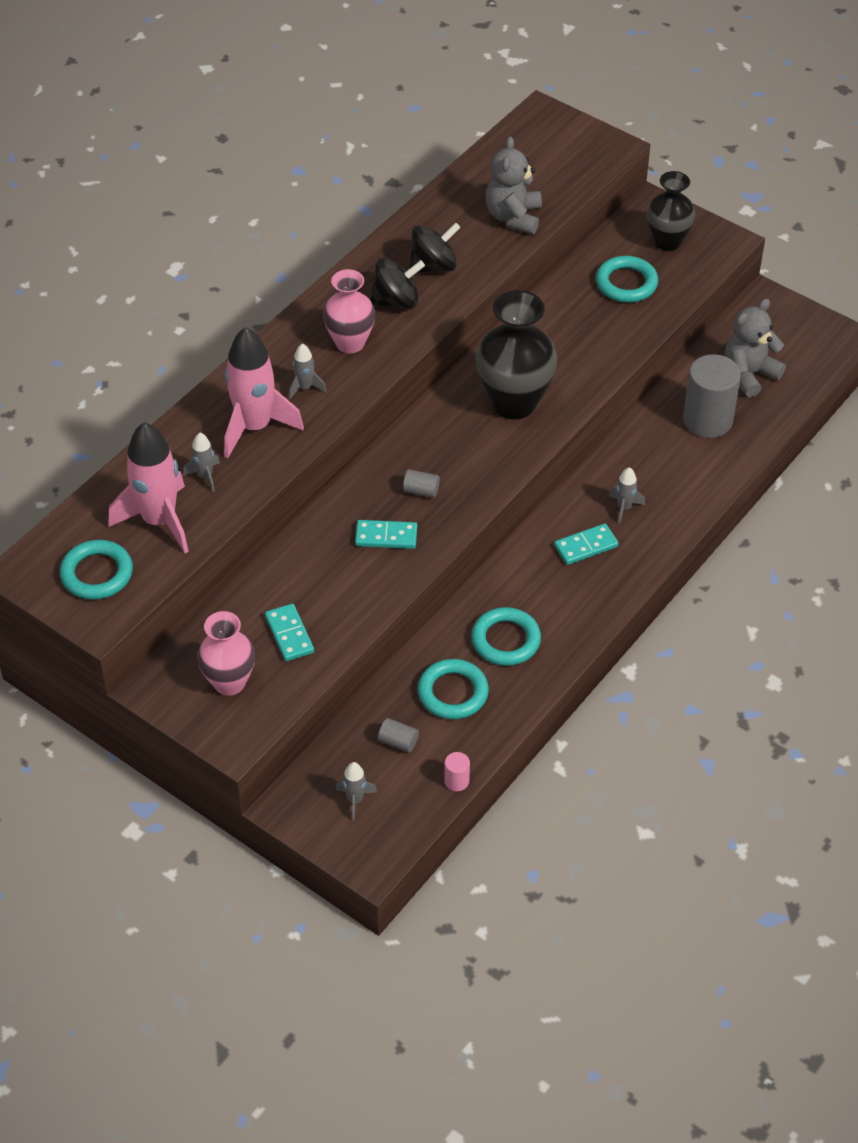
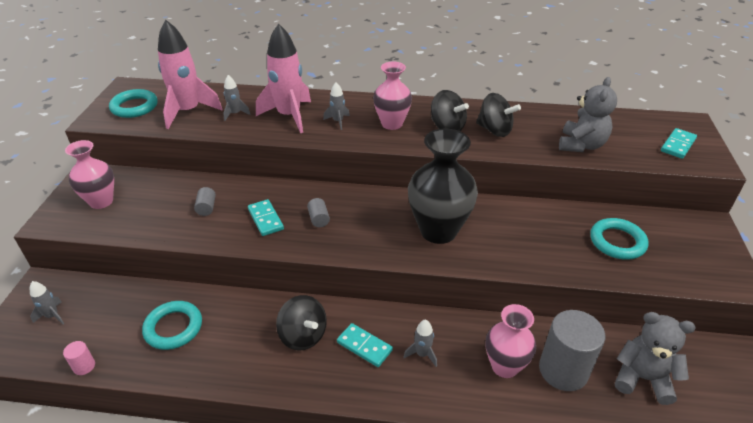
camera: 60 degrees right, 10 degrees down
turquoise domino [265,604,314,661] -> turquoise domino moved to [661,128,697,159]
grey cylinder [378,718,419,753] -> grey cylinder moved to [194,187,216,216]
turquoise ring [471,607,541,666] -> none
grey teddy bear [486,136,542,234] -> grey teddy bear turned 135 degrees clockwise [559,77,617,152]
black vase [647,171,695,251] -> none
none -> black spinning top [276,295,327,350]
none -> pink vase [486,304,536,378]

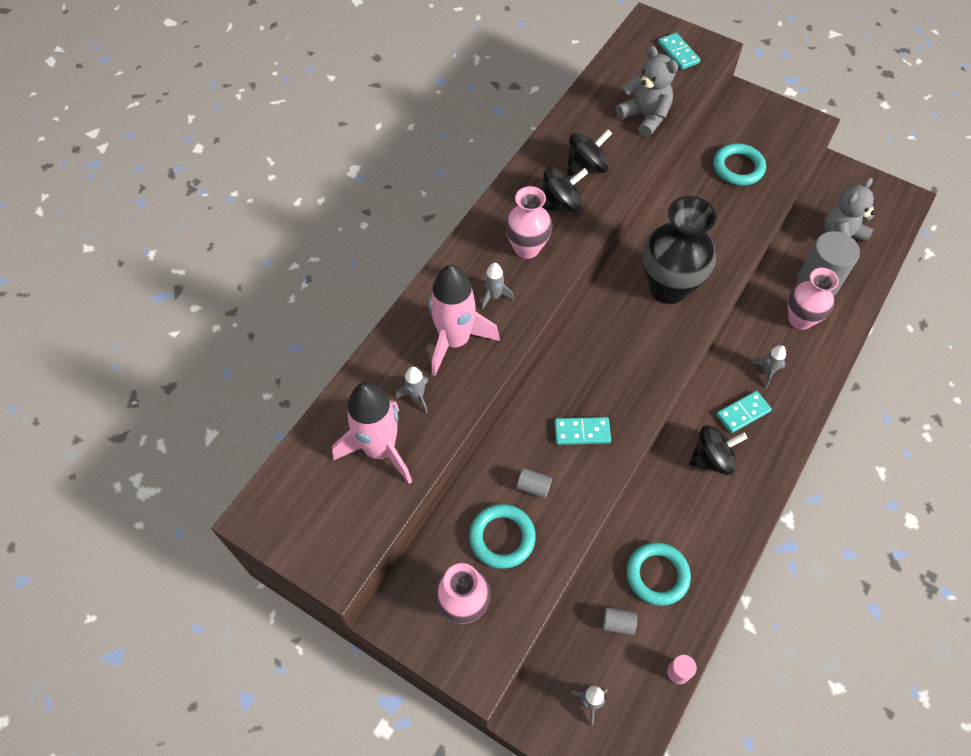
camera: 65 degrees left, 20 degrees up
turquoise ring [109,89,158,118] -> turquoise ring moved to [469,504,536,569]
grey cylinder [307,198,330,227] -> grey cylinder moved to [603,607,637,635]

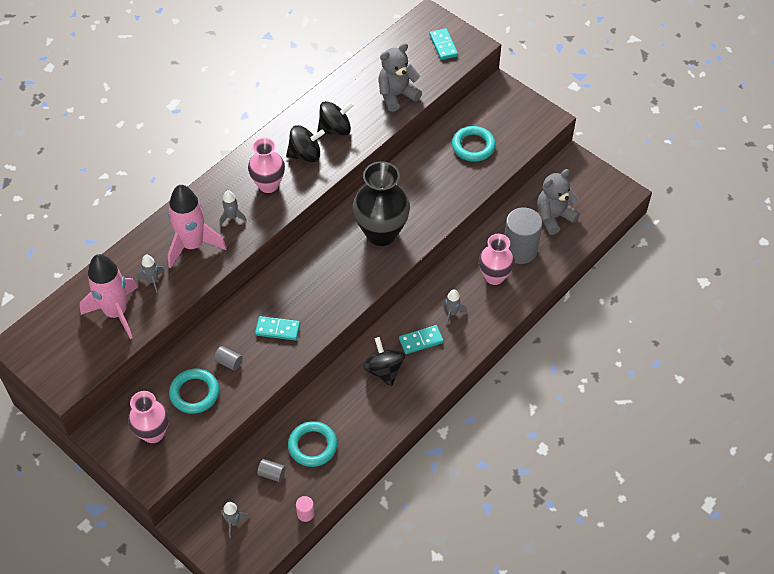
camera: 10 degrees right, 5 degrees down
grey teddy bear [616,46,678,137] -> grey teddy bear turned 90 degrees counterclockwise [378,43,422,112]
black spinning top [689,425,747,475] -> black spinning top turned 105 degrees counterclockwise [363,337,405,386]

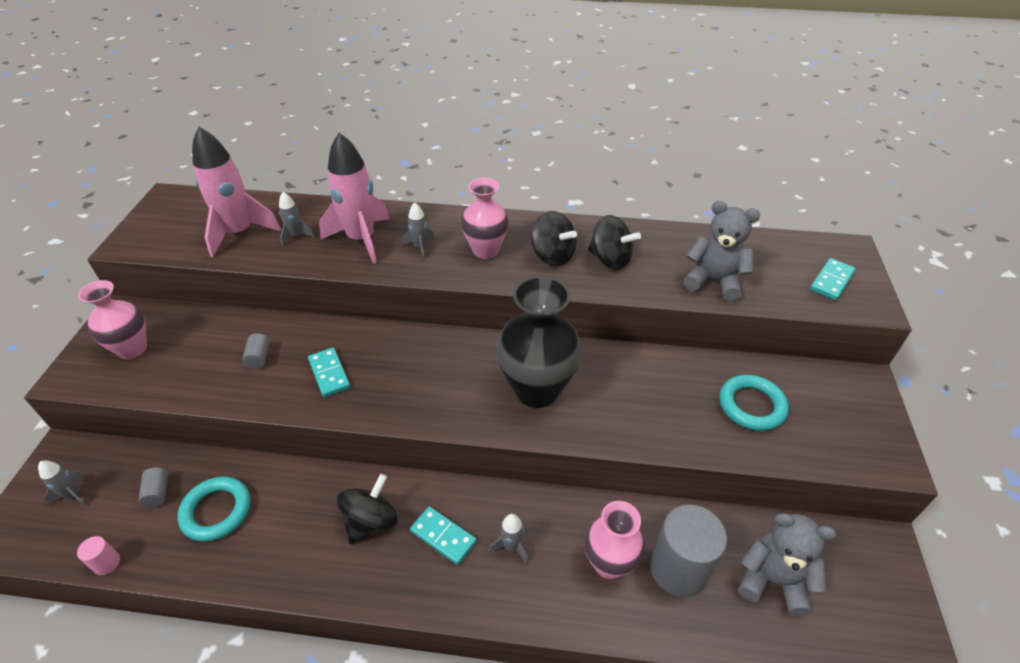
camera: 55 degrees right, 10 degrees down
turquoise ring [169,369,219,414] -> none

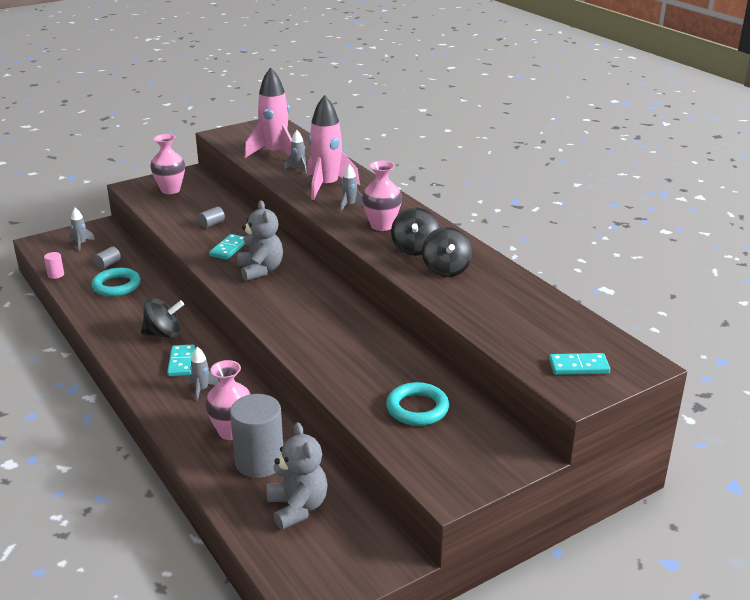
camera: 50 degrees right, 15 degrees down
black vase [496,276,582,408] -> none
grey teddy bear [684,201,760,301] -> grey teddy bear moved to [238,200,283,281]

